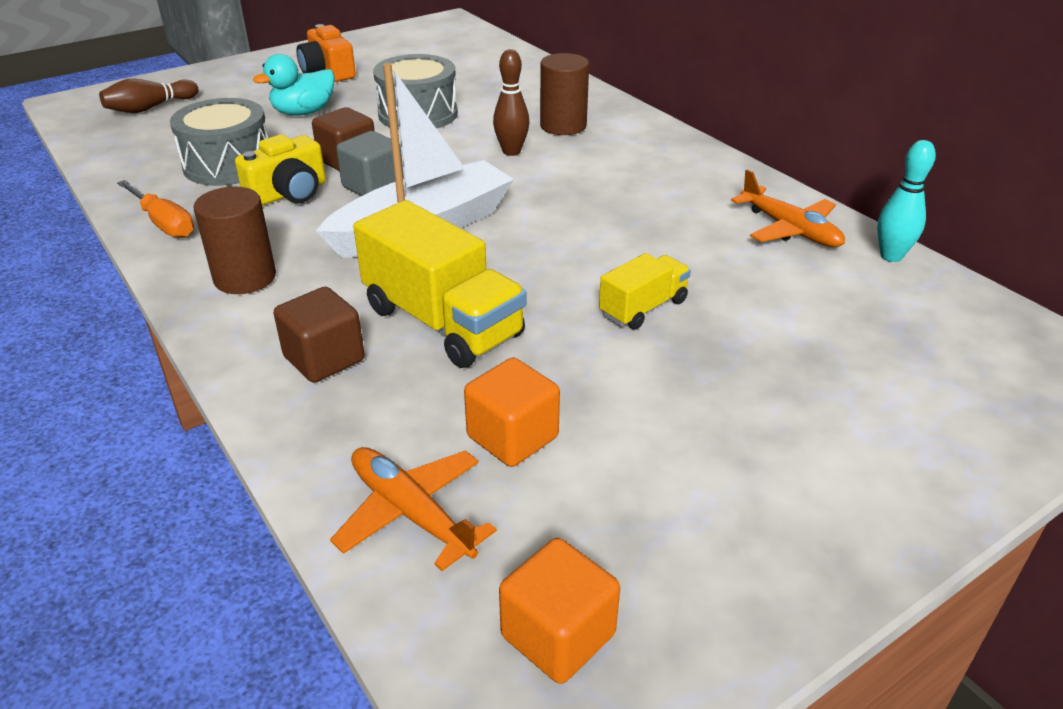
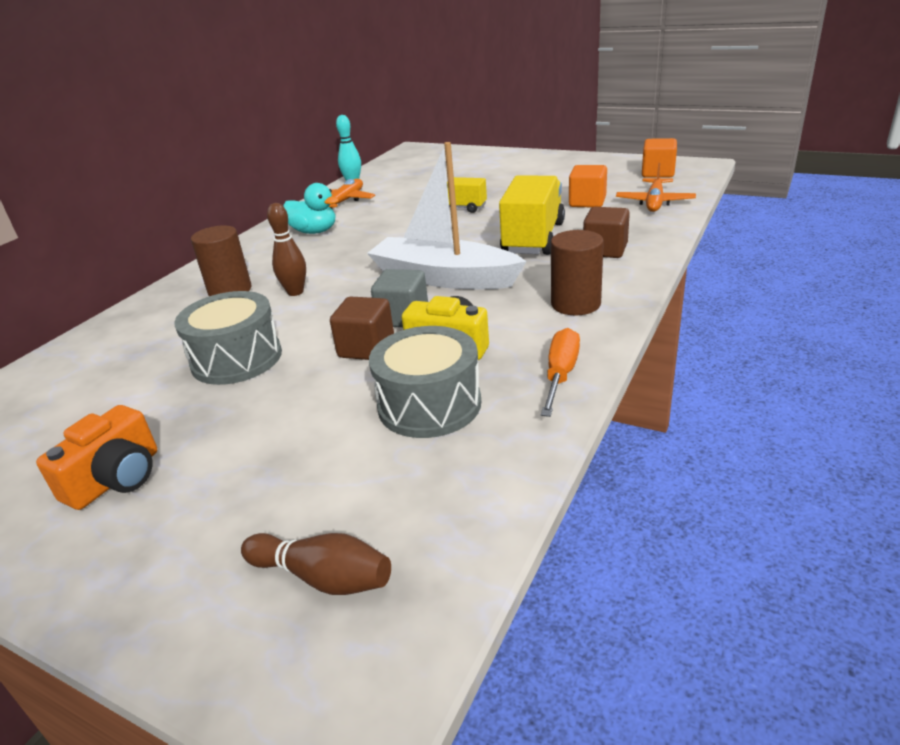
camera: 115 degrees left, 5 degrees down
turquoise duck [253,54,335,116] -> turquoise duck moved to [283,183,339,234]

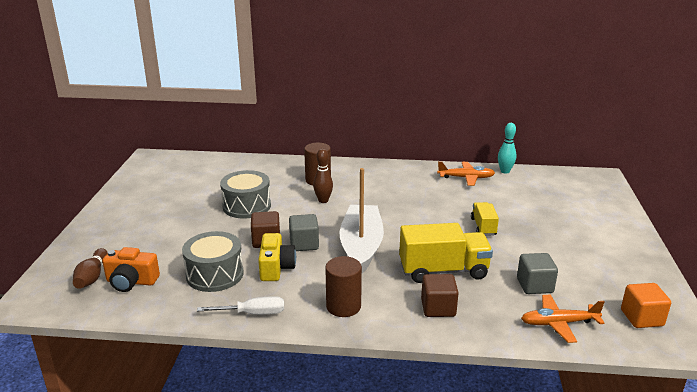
camera: 65 degrees right, 5 degrees down
orange camera [36,405,157,510] -> orange camera moved to [102,247,160,292]
turquoise duck [283,183,339,234] -> none
orange screwdriver [541,328,580,417] -> white screwdriver [197,296,284,315]
orange cube [569,165,607,207] -> grey cube [517,253,558,294]

